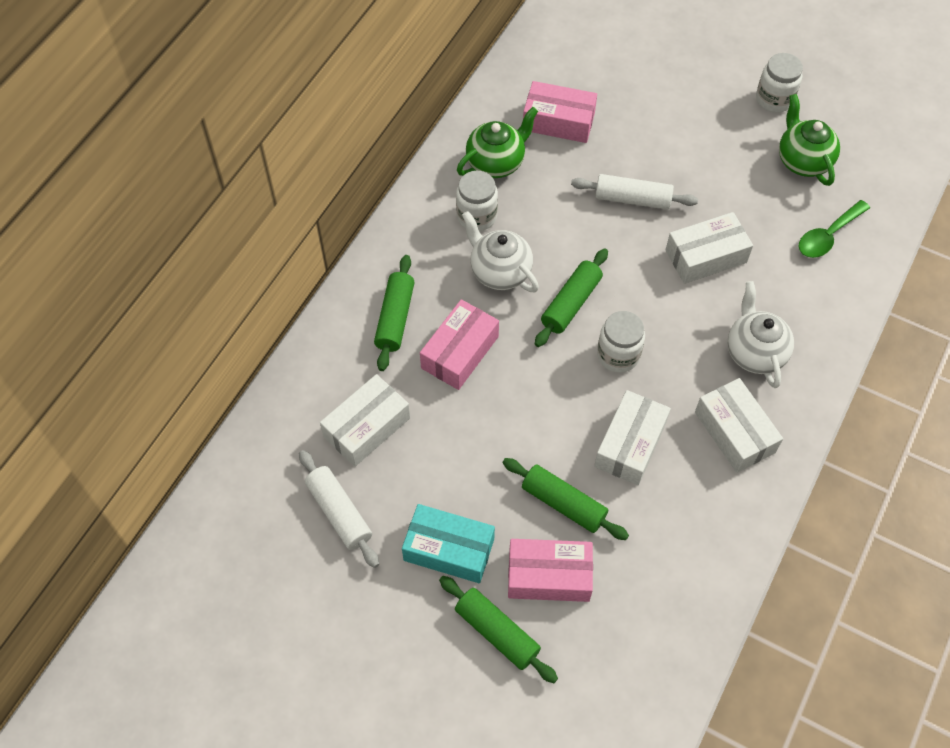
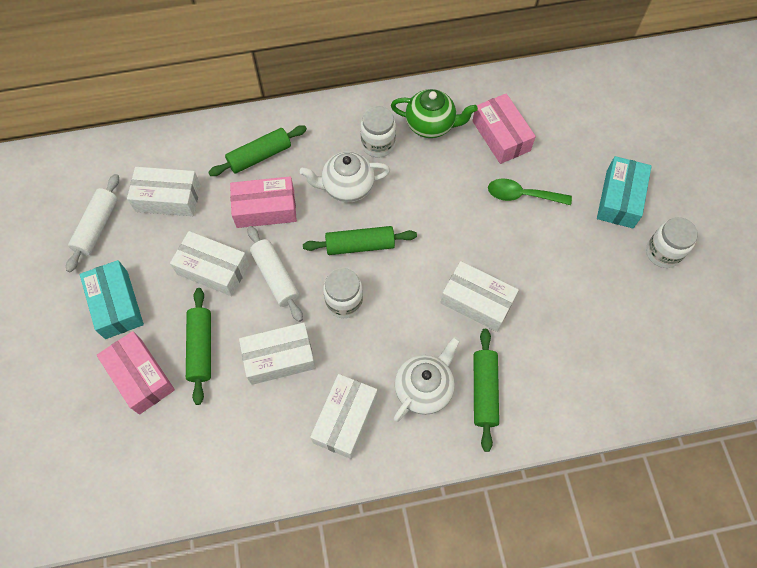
camera: 50 degrees right, 5 degrees up
green rolling pin [439,576,558,683] -> green rolling pin moved to [474,329,499,452]
white teapot [462,211,539,292] -> white teapot turned 105 degrees counterclockwise [300,151,390,203]
white rolling pin [571,174,698,210] -> white rolling pin moved to [248,226,303,322]
green teapot [779,94,840,186] -> none
green spoon [799,200,870,258] -> green spoon moved to [488,179,572,205]
none -> white box [170,231,249,296]
none -> turquoise box [597,156,652,228]

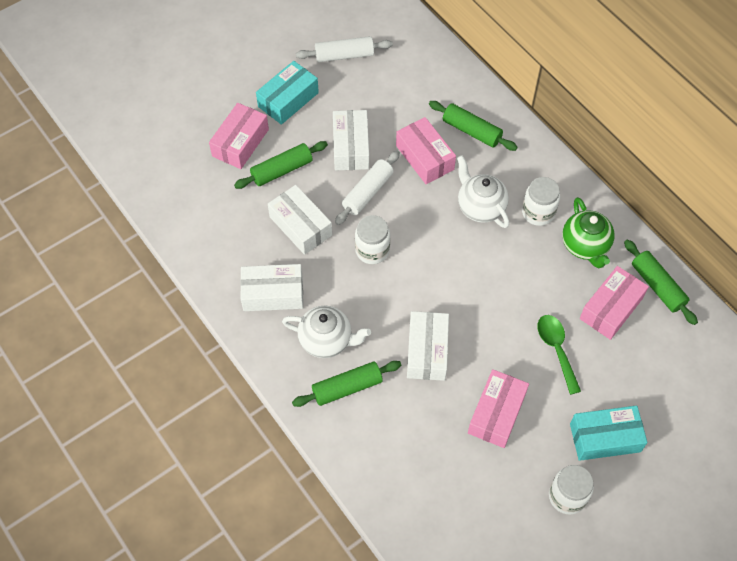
camera: 65 degrees right, 5 degrees down
white box [127,167,201,216] -> none
green rolling pin [303,226,417,255] -> green rolling pin moved to [624,239,698,325]
none -> pink box [468,369,529,448]

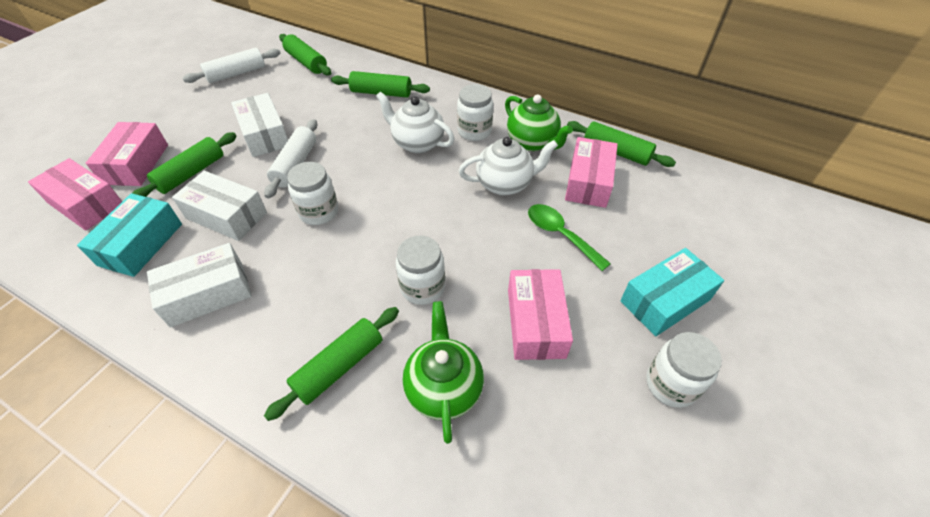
camera: 25 degrees left, 10 degrees down
turquoise box [256,61,319,125] -> turquoise box moved to [77,193,182,277]
white teapot [282,306,371,358] -> white teapot moved to [459,137,558,195]
pink box [396,117,456,184] -> pink box moved to [28,158,122,230]
white box [407,311,449,381] -> white jar [396,236,445,305]
none -> green rolling pin [279,34,331,75]
none -> green teapot [403,301,484,444]

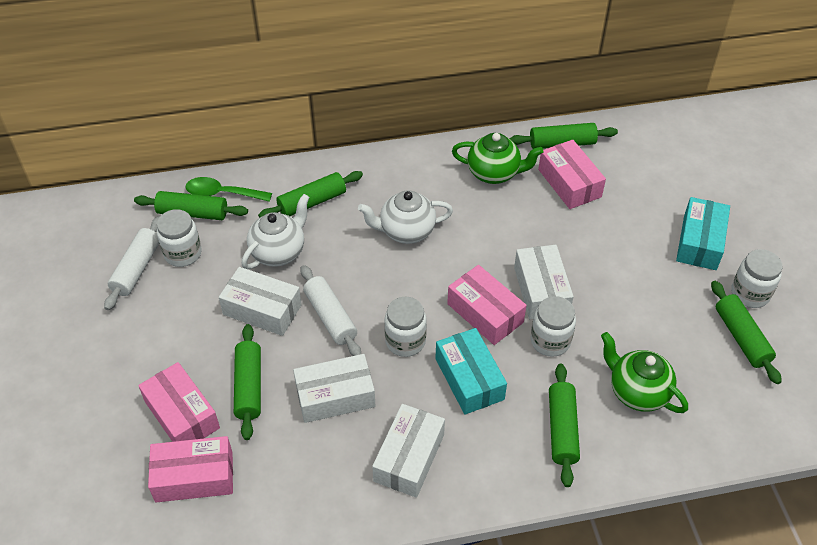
camera: 40 degrees left, 0 degrees up
turquoise box [77,193,182,277] -> turquoise box moved to [435,328,507,415]
white jar [457,84,493,141] -> white jar moved to [157,209,202,267]
white teapot [459,137,558,195] -> white teapot moved to [241,194,309,269]
pink box [508,269,573,360] -> pink box moved to [447,265,527,345]
green spoon [528,204,611,271] -> green spoon moved to [186,177,272,202]
none -> white box [514,245,574,319]
none -> green rolling pin [711,281,782,384]

